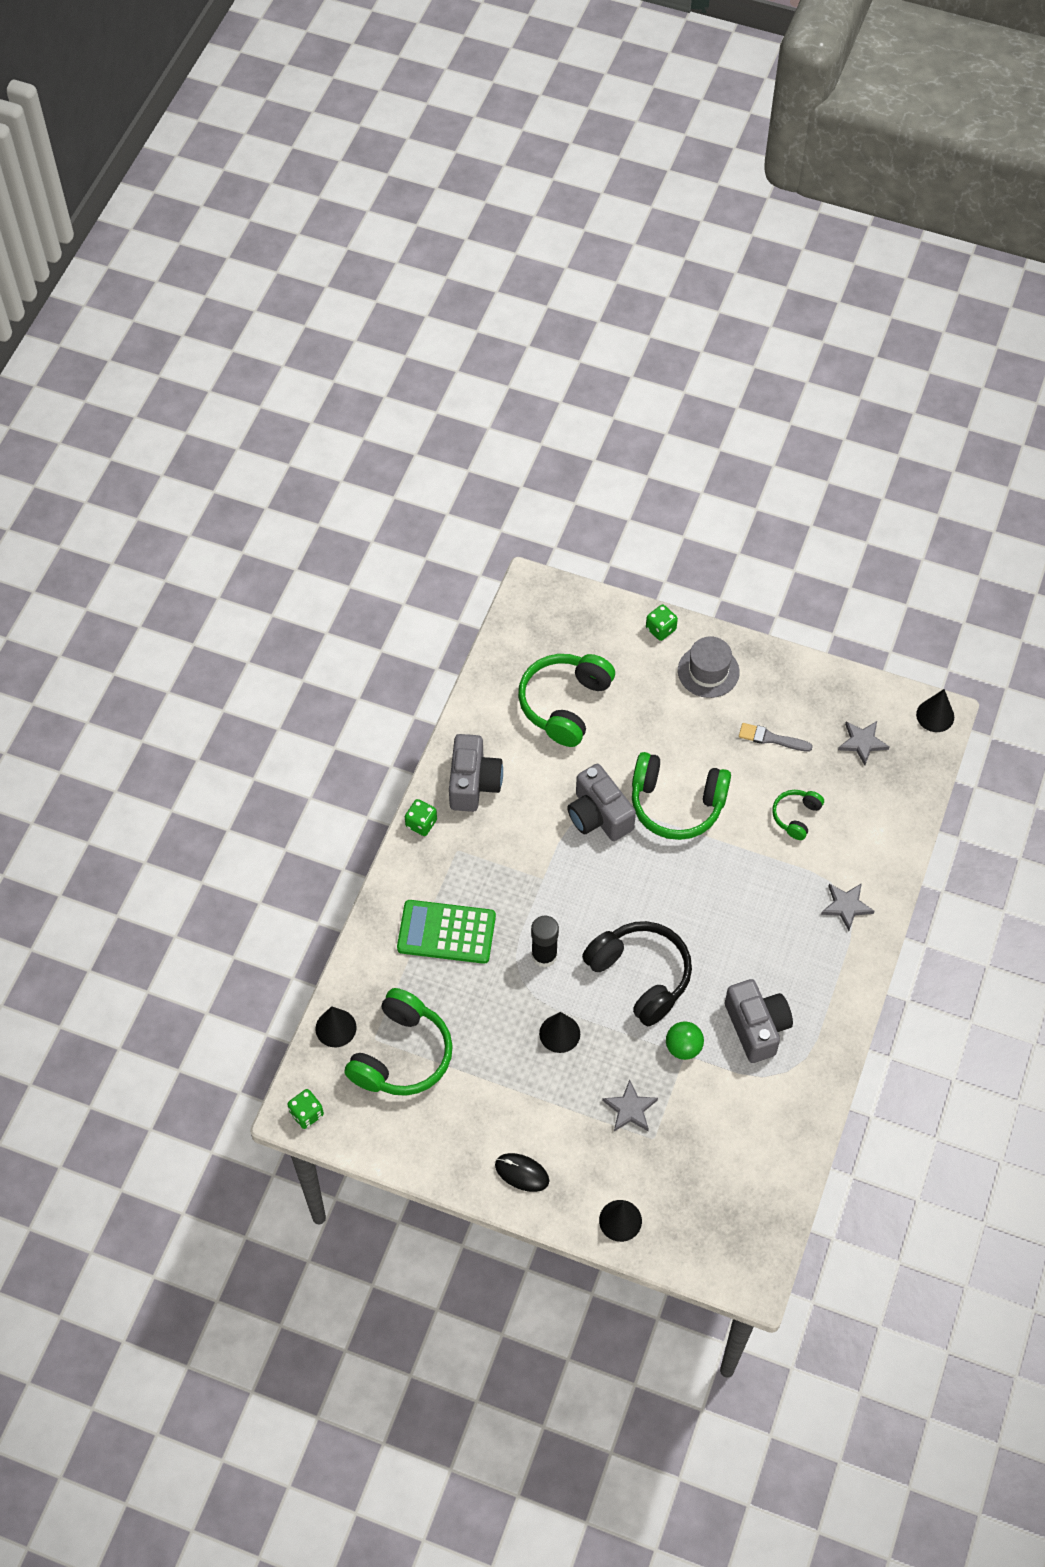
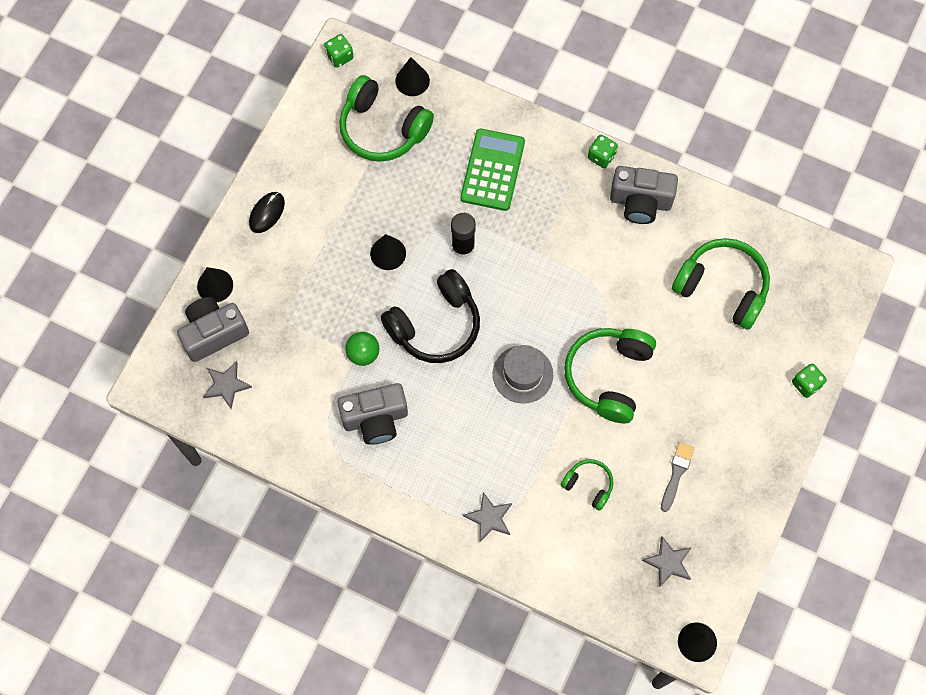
camera: 95 degrees right, 10 degrees up
grey camera [567,764,636,841] -> grey camera moved to [177,297,249,362]
grey star [602,1080,658,1131] -> grey star moved to [203,361,252,409]
grey hat [678,637,740,698] -> grey hat moved to [493,345,553,404]

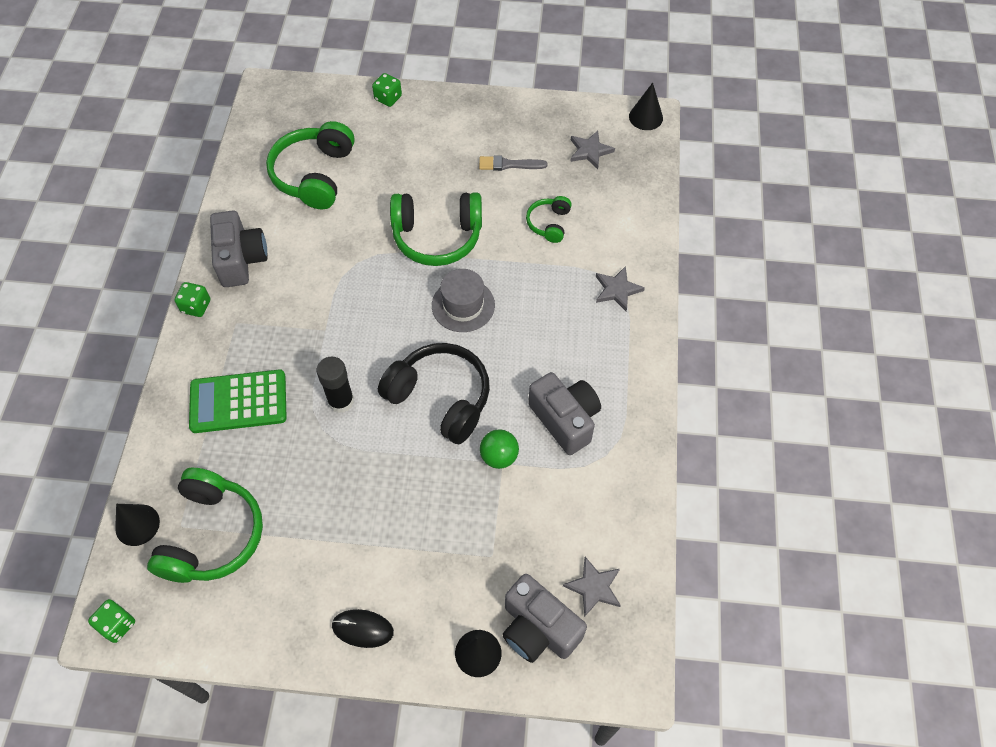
camera: 110 degrees left, 10 degrees down
black cone [370,234,406,270] -> none

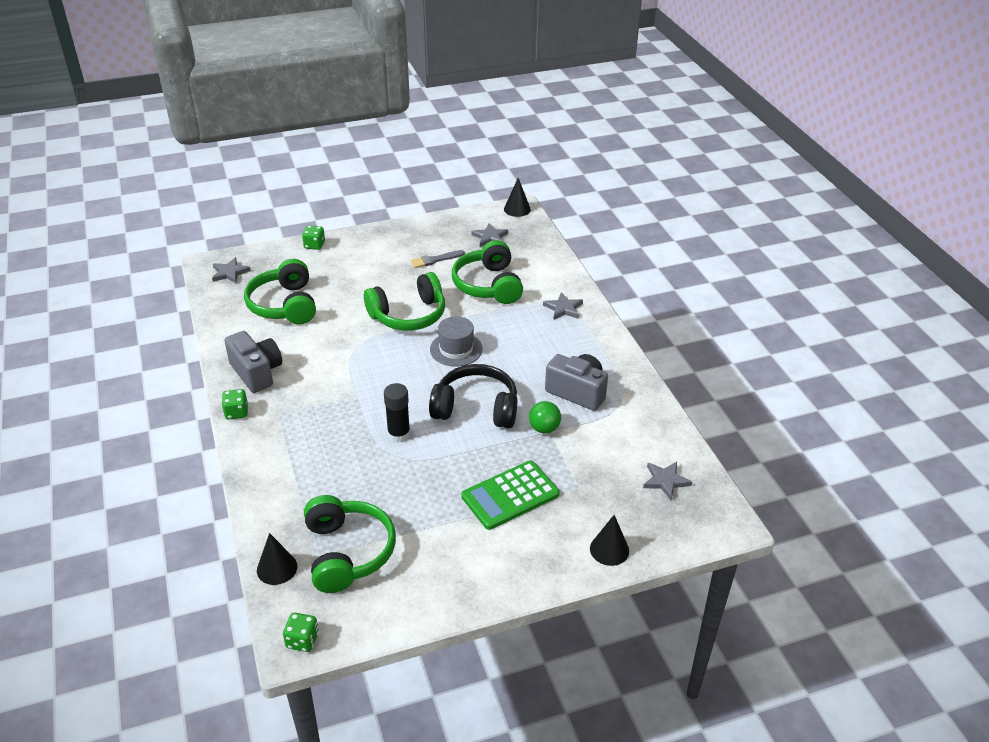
camera: 25 degrees left, 20 degrees down
green calculator [189,369,287,433] -> green calculator moved to [461,461,559,530]
black mouse [331,609,394,648] -> none
grey camera [502,574,587,663] -> none
green headphones [526,196,572,243] -> green headphones [452,240,523,304], size x1.93
none -> grey star [212,257,251,283]

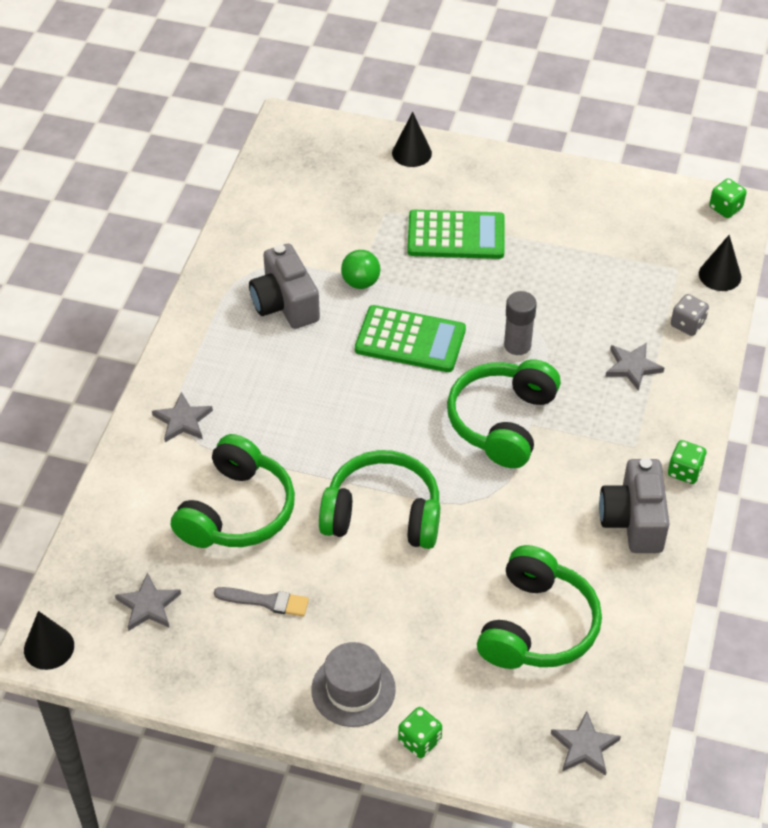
camera: 145 degrees left, 10 degrees up
green headphones [304,495,396,593] -> green headphones moved to [447,359,561,468]
black glue stick [384,383,410,443] -> grey glue stick [503,291,537,362]
black headphones [429,364,517,429] -> green calculator [355,305,466,372]
grey hat [430,316,483,367] -> grey hat moved to [311,642,396,727]
grey star [643,462,692,500] -> grey star moved to [605,343,664,391]
none -> grey dice [671,294,709,336]

